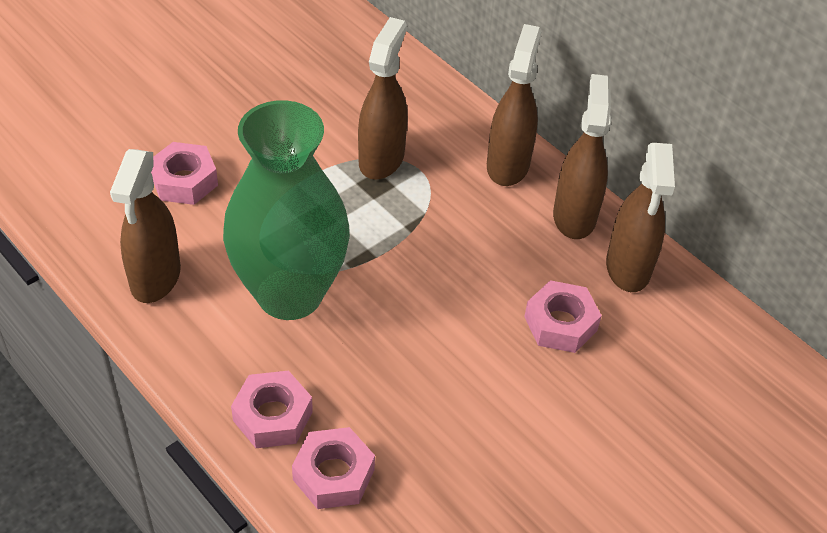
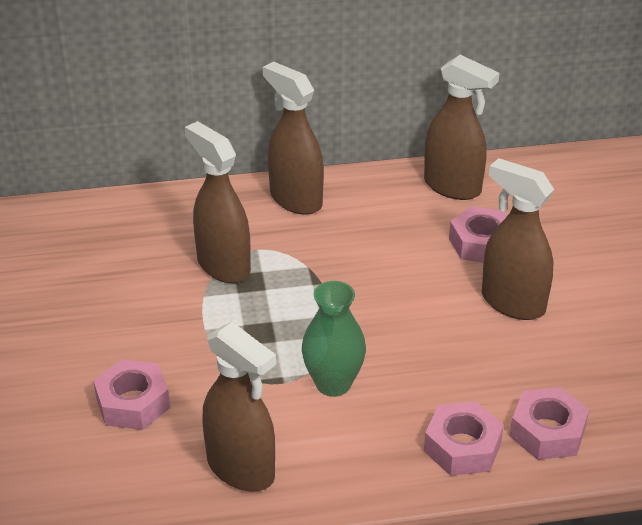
camera: 55 degrees left, 10 degrees down
green vase [223,100,350,320] -> green vase [302,281,366,397], size x0.52
brown spray bottle [553,74,611,239] -> brown spray bottle moved to [482,158,554,320]

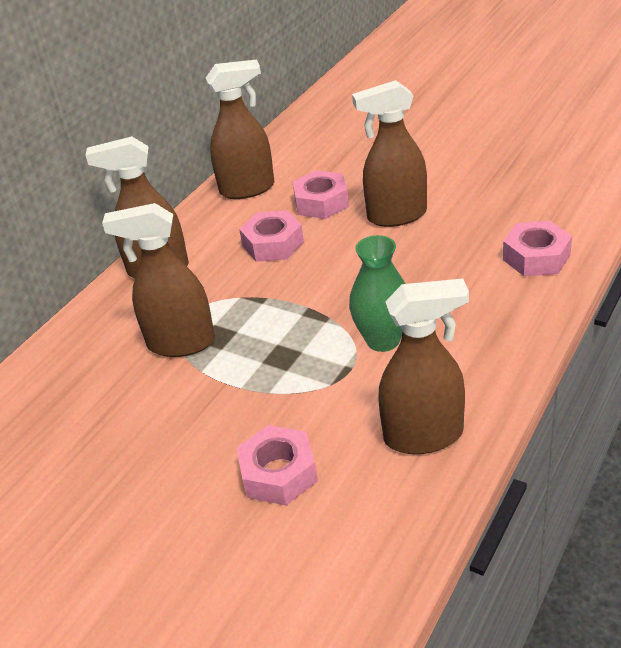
camera: 45 degrees left, 0 degrees up
pink nut [424,402,504,476] -> pink nut moved to [239,210,304,262]

